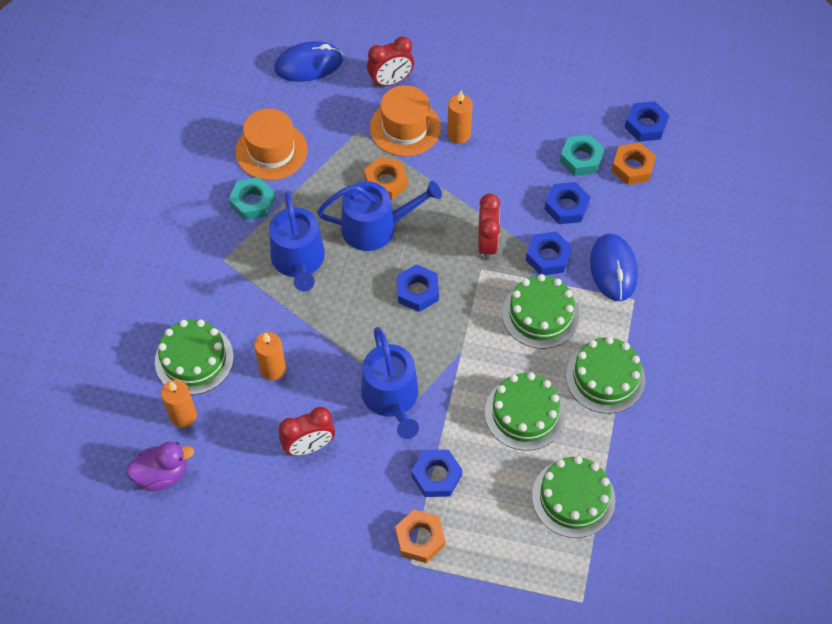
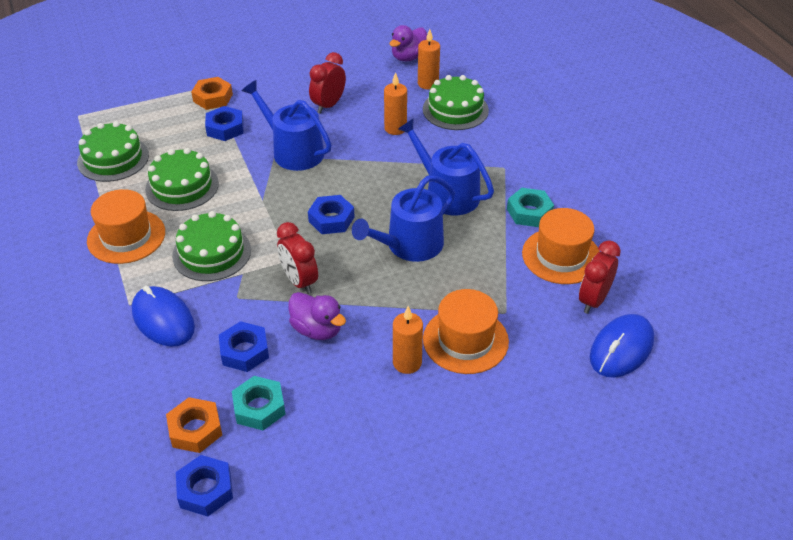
camera: 145 degrees right, 15 degrees down
orange nut [364,157,408,200] -> none
red clock [367,36,414,88] -> red clock moved to [579,240,621,314]
blue nut [526,231,572,275] -> none
green cake [566,337,645,414] -> orange hat [87,189,165,264]
none -> purple duck [289,292,346,340]

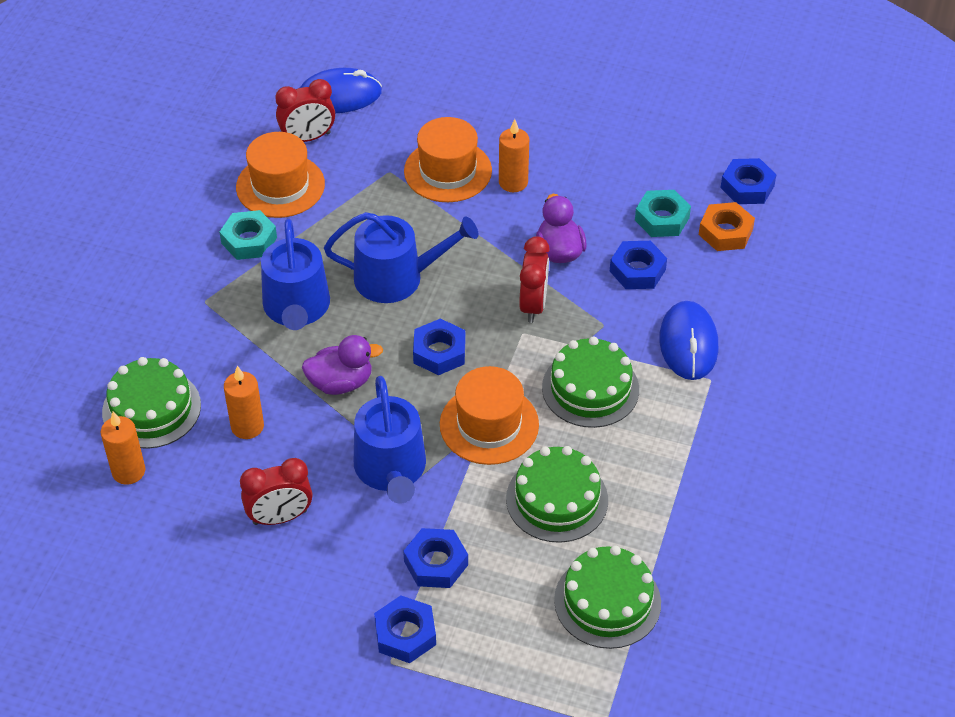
camera: 140 degrees left, 5 degrees up
orange hat [87,189,165,264] -> orange hat moved to [440,366,539,465]
orange nut [191,77,233,110] -> blue nut [374,596,436,663]
purple duck [390,25,427,61] -> purple duck moved to [302,335,383,395]

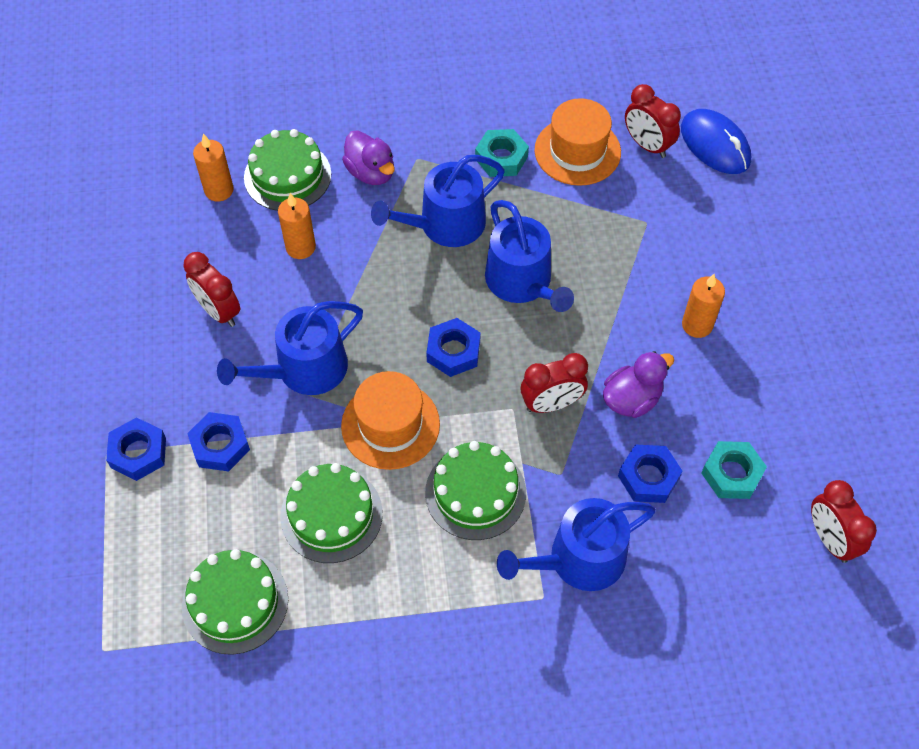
camera: 65 degrees right, 10 degrees up
purple duck [302,335,383,395] -> purple duck moved to [342,130,395,185]
orange hat [404,117,492,202] -> none
blue mouse [659,301,718,380] -> blue watering can [497,498,656,591]
orange nut [699,202,755,251] -> none
blue nut [720,158,776,204] -> red clock [811,480,877,563]

